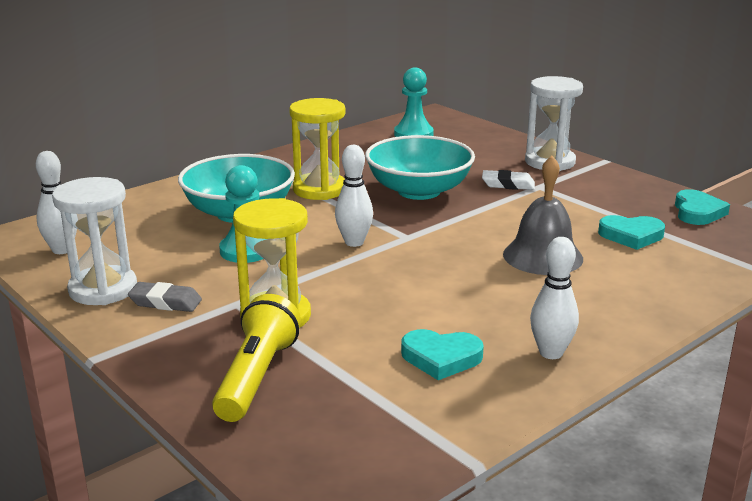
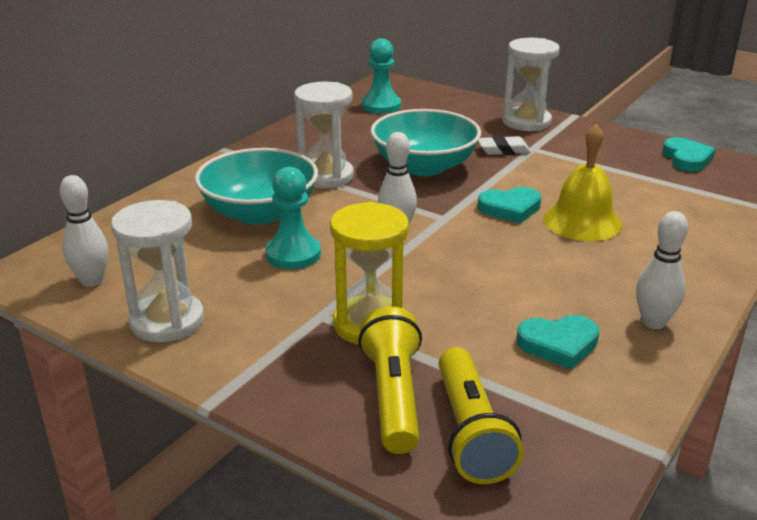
camera: 15 degrees left, 5 degrees up
grey eraser [128,282,202,312] -> none
yellow hourglass [289,98,346,200] -> white hourglass [294,82,354,188]
grey bell [503,156,583,275] -> yellow bell [544,124,622,241]
turquoise heart [598,215,665,250] -> turquoise heart moved to [477,187,541,223]
none -> yellow flashlight [439,347,524,484]

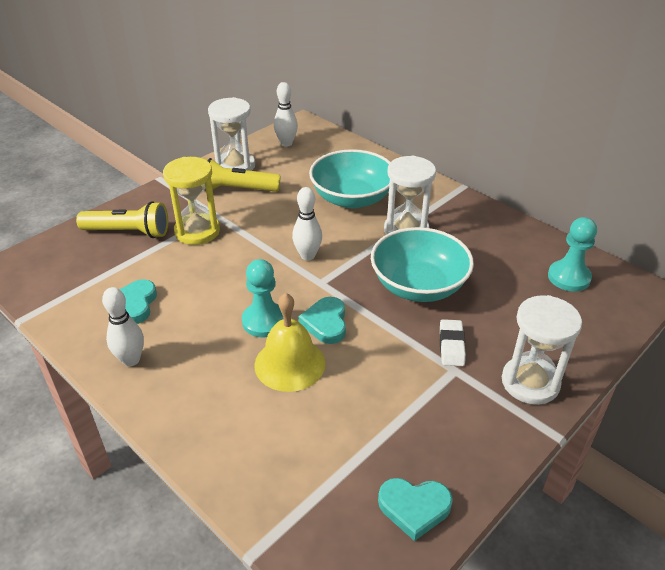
camera: 100 degrees right, 10 degrees up
turquoise pawn [266,167,321,269] -> turquoise pawn moved to [242,259,284,337]
yellow flashlight [439,347,524,484] -> yellow flashlight moved to [205,158,281,192]

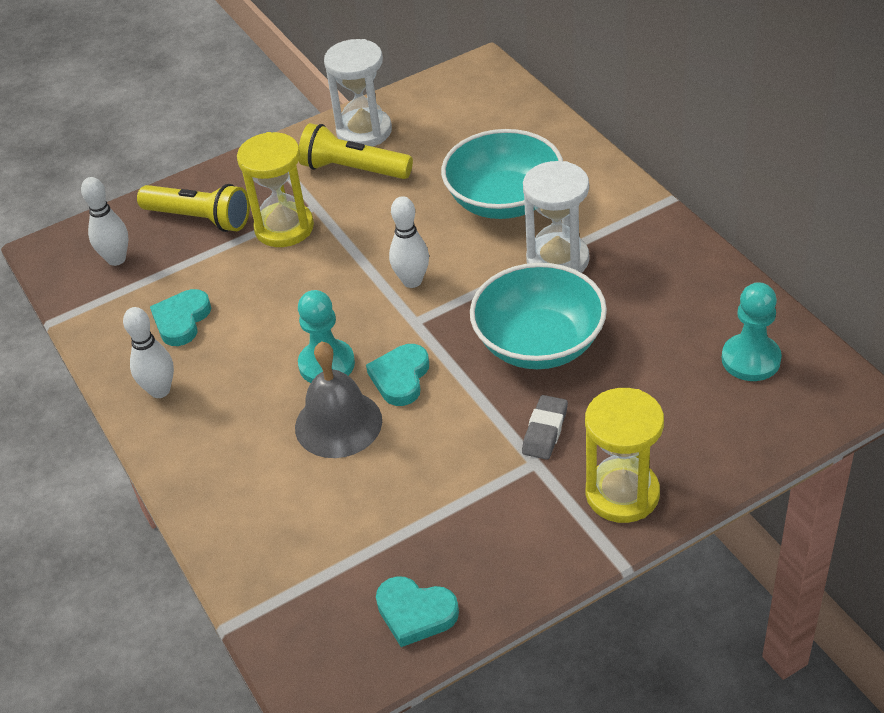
camera: 20 degrees right, 5 degrees up
yellow bell [254,293,326,392] -> grey bell [295,341,382,458]
white bowling pin [274,82,298,147] -> white bowling pin moved to [81,177,129,266]
white eraser [440,319,466,366] -> grey eraser [522,395,568,460]
white hourglass [502,295,582,405] -> yellow hourglass [585,388,664,523]

